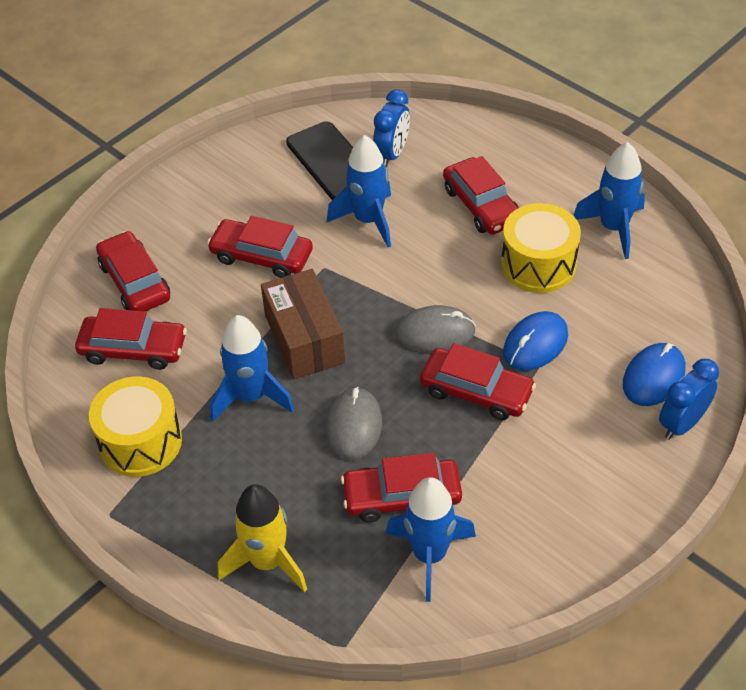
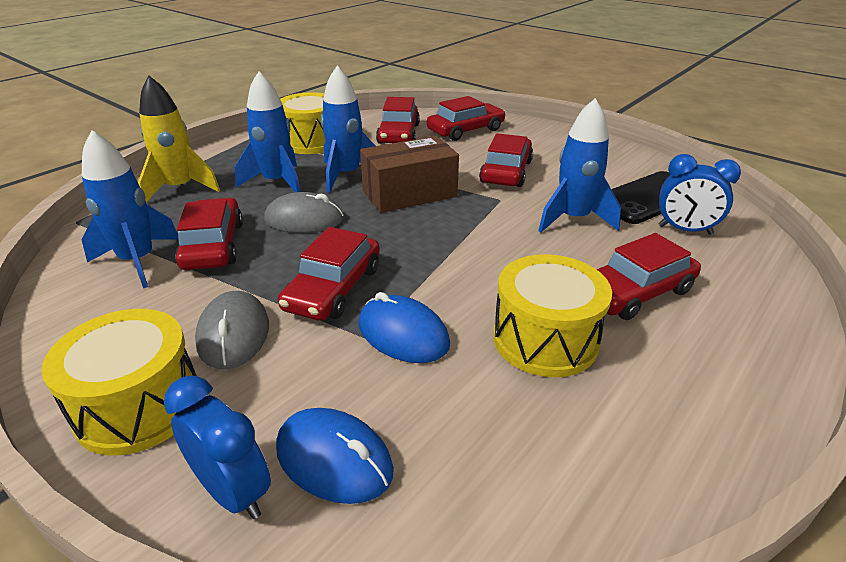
camera: 85 degrees right, 15 degrees down
grey mouse [396,305,476,353] -> grey mouse moved to [195,291,269,369]
blue rocket [573,142,645,259] -> blue rocket moved to [235,71,301,192]
none -> yellow drum [42,309,197,456]

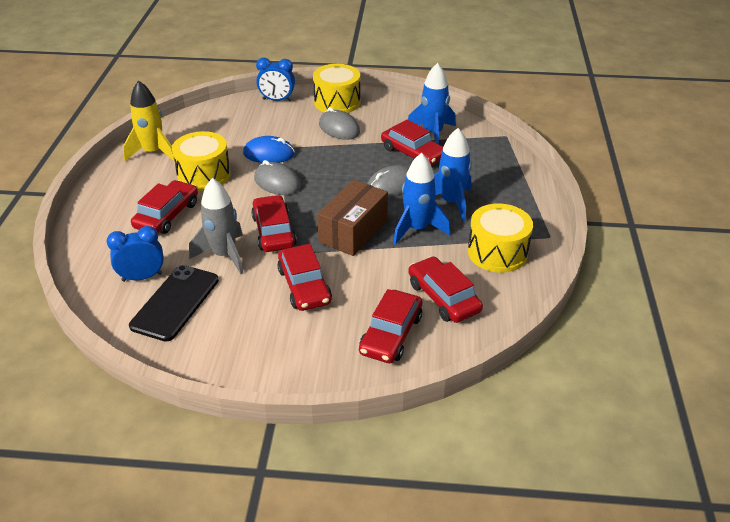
camera: 145 degrees right, 5 degrees up
yellow rocket [138,76,220,203] -> yellow rocket moved to [123,80,175,162]
blue mouse [276,408,394,504] -> none
red car [278,227,380,321] -> red car moved to [251,195,297,252]
blue rocket [538,98,621,232] -> grey rocket [189,178,243,274]
none -> grey mouse [254,160,301,195]

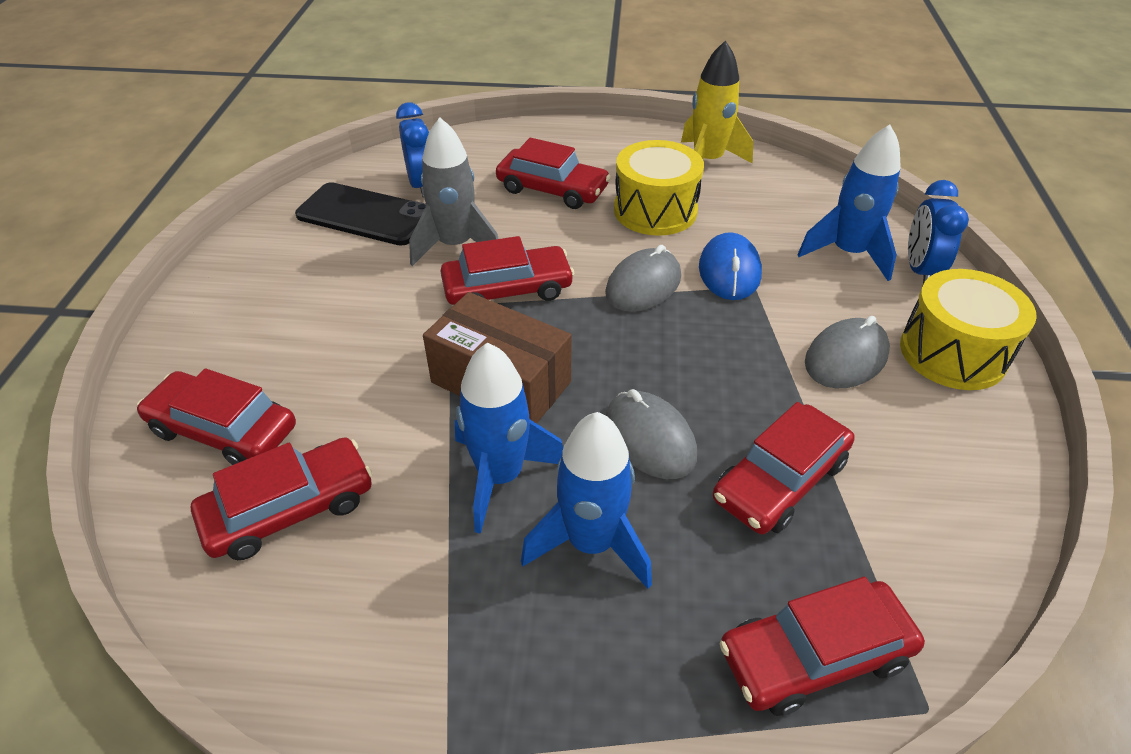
camera: 90 degrees right, 5 degrees up
red car [277,244,332,311] -> red car moved to [719,577,925,716]
blue rocket [408,63,456,144] -> blue rocket moved to [797,125,901,281]
yellow drum [468,203,533,273] -> none

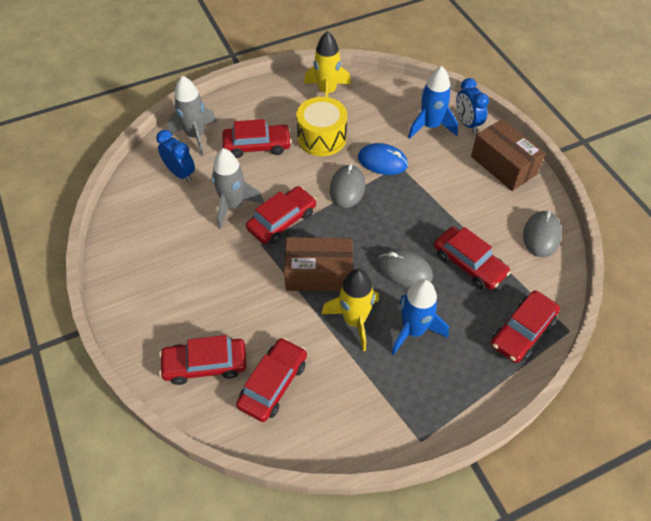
camera: 30 degrees left, 10 degrees up
black phone [295,182,426,246] -> none
blue rocket [455,343,563,534] -> yellow rocket [321,269,379,351]
blue mouse [699,232,762,300] -> blue mouse turned 45 degrees counterclockwise [358,143,408,175]
red car [713,402,855,534] -> red car turned 60 degrees counterclockwise [434,227,511,290]
grey mouse [805,316,890,388] -> grey mouse moved to [523,211,562,257]
yellow drum [900,269,1037,390] -> brown box [471,119,546,191]
none -> grey rocket [167,76,217,156]

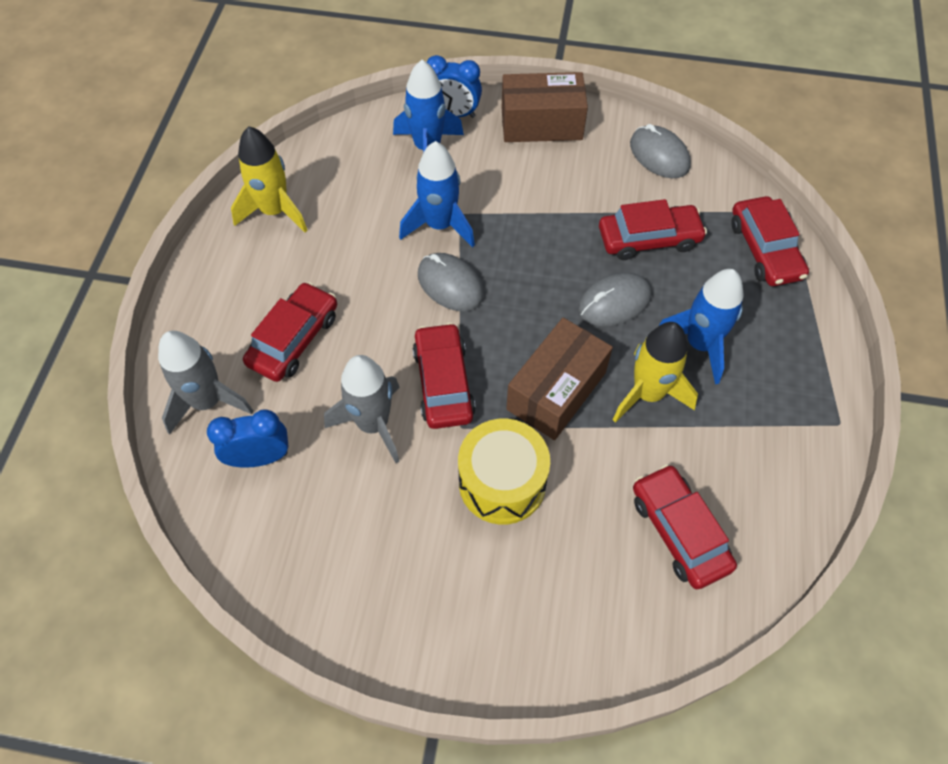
camera: 55 degrees left, 5 degrees up
red car [159,335,247,385] -> none
yellow drum [297,97,347,156] -> yellow drum moved to [458,419,550,525]
blue mouse [358,143,408,175] -> blue rocket [399,141,475,248]

